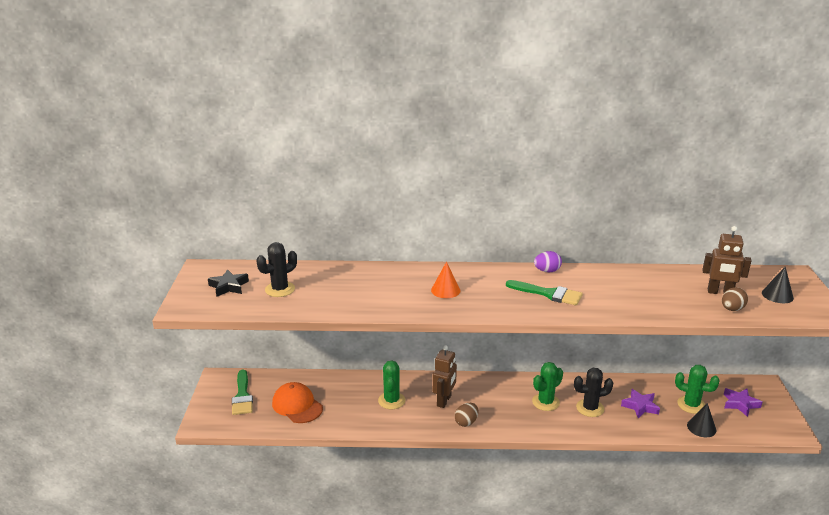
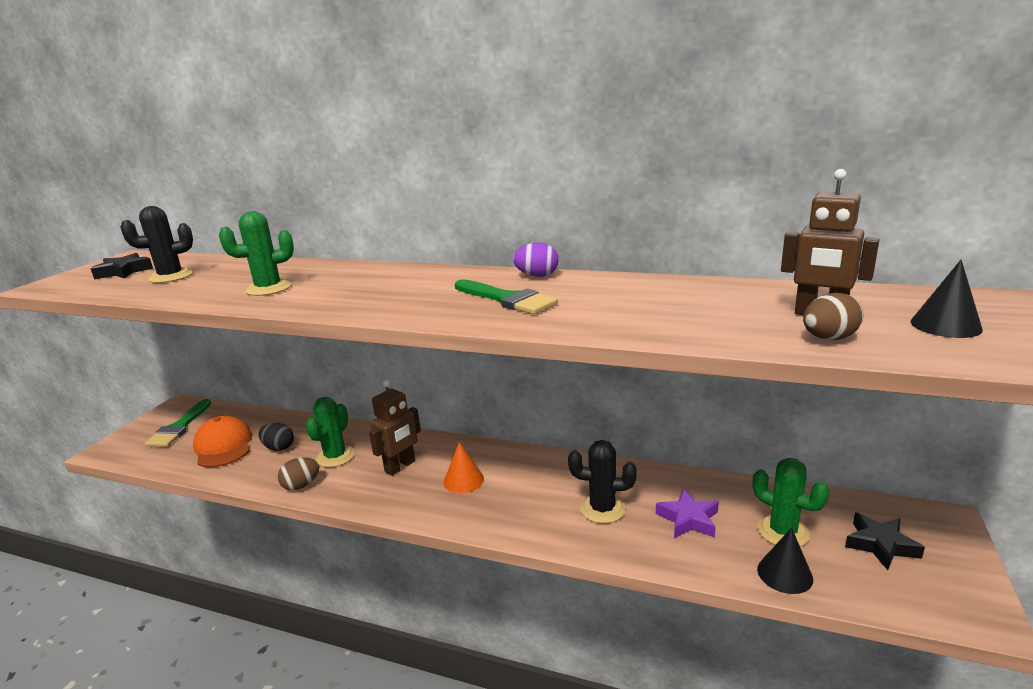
camera: 20 degrees right, 5 degrees down
orange cone [431,262,461,298] -> orange cone moved to [444,442,484,493]
brown egg [455,403,478,427] -> brown egg moved to [278,457,319,490]
green cactus [532,362,563,411] -> green cactus moved to [219,211,294,296]
purple star [724,388,763,417] -> black star [845,512,925,570]
none -> black egg [259,423,294,451]

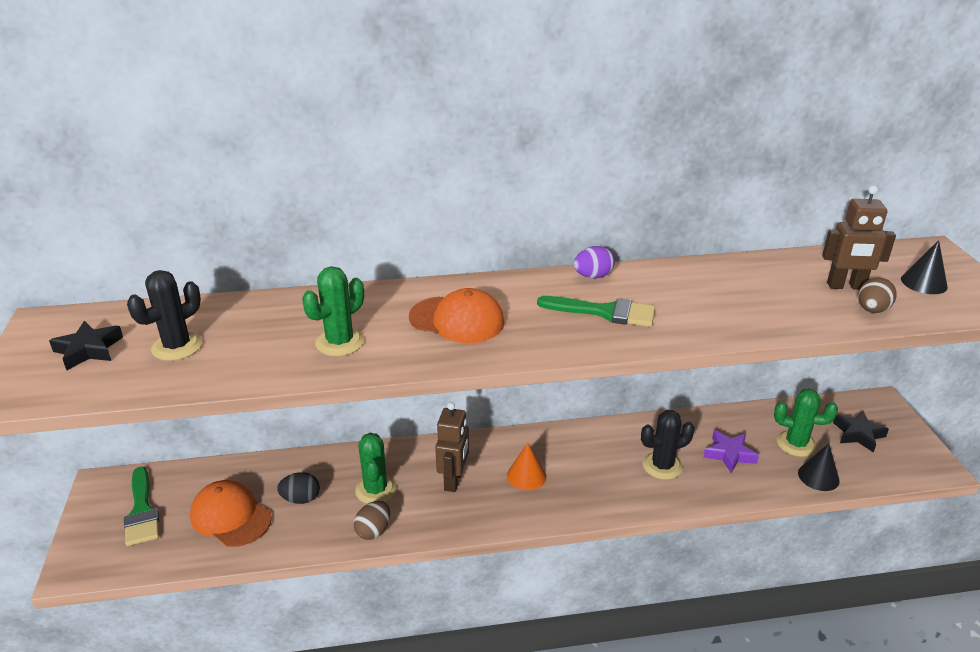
camera: 30 degrees left, 10 degrees up
none -> orange cap [409,288,504,343]

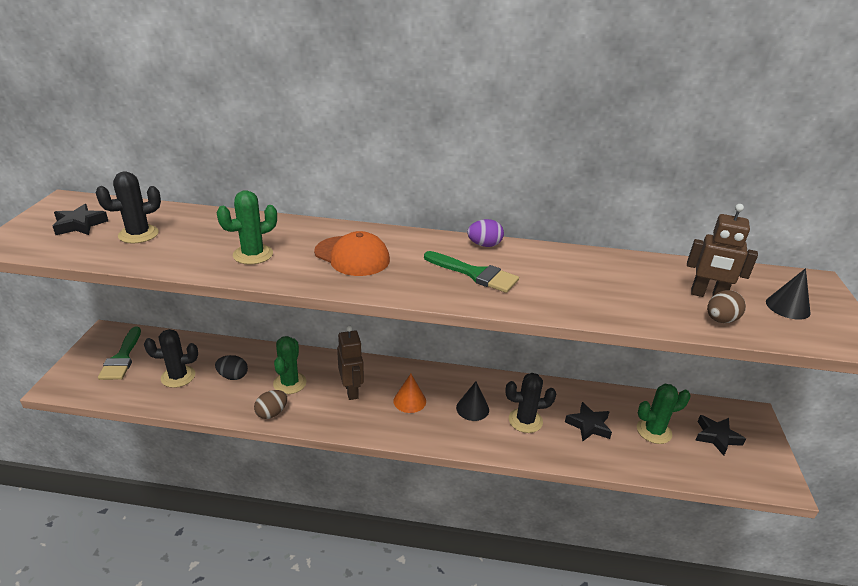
camera: 15 degrees right, 0 degrees up
orange cap [190,480,272,547] -> black cactus [144,329,198,388]
brown robot [435,402,469,492] -> brown robot turned 45 degrees counterclockwise [337,325,364,400]
purple star [703,430,759,473] -> black star [565,402,612,441]
green cactus [774,389,838,457] -> green cactus turned 45 degrees counterclockwise [637,384,690,444]
black cone [798,444,840,491] -> black cone moved to [456,381,489,421]

